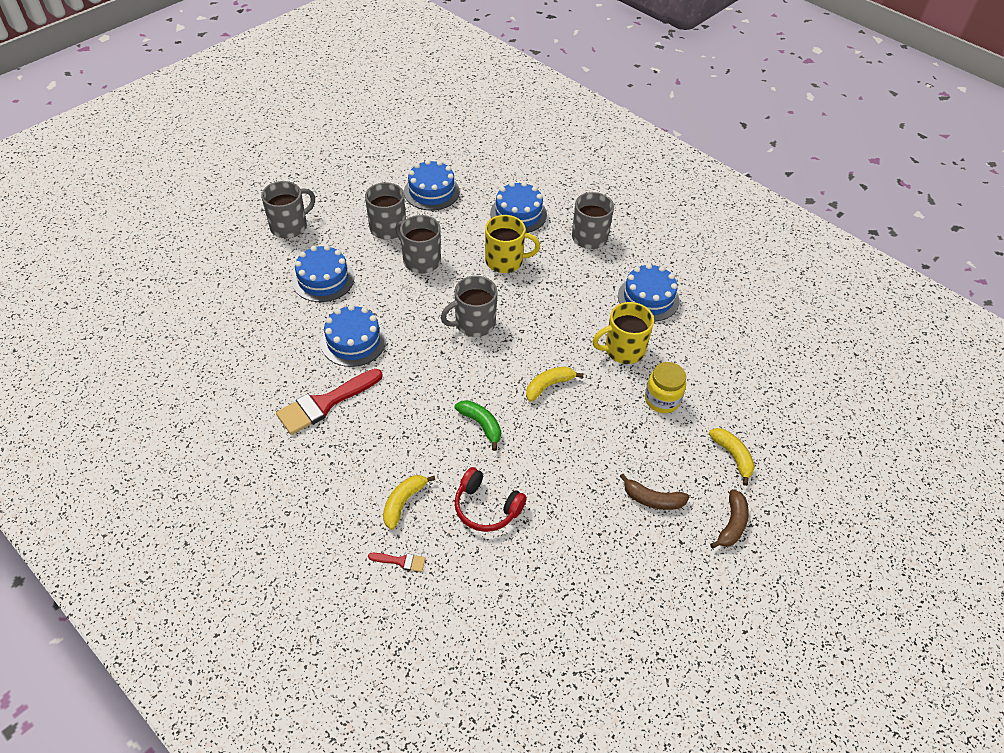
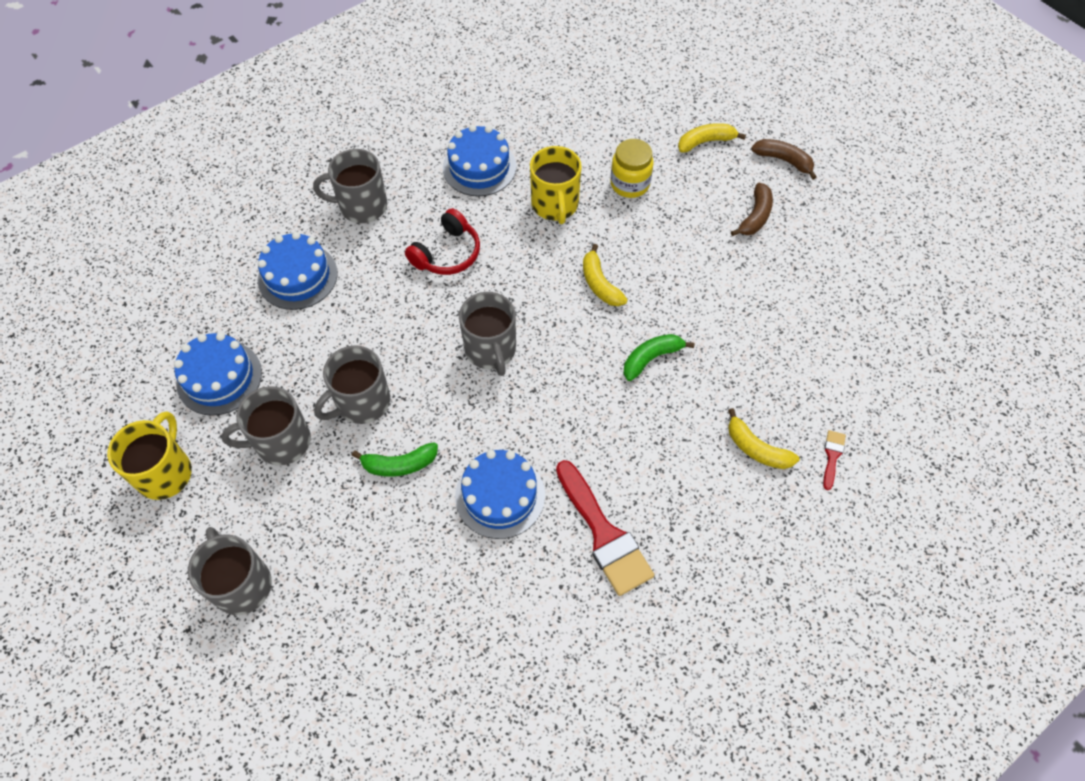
camera: 80 degrees left, 10 degrees up
blue cake [292,245,354,302] -> none
red headphones [455,467,527,532] -> red headphones moved to [405,208,480,275]
yellow mug [485,215,540,273] -> yellow mug moved to [107,411,192,500]
none -> green banana [352,442,438,477]

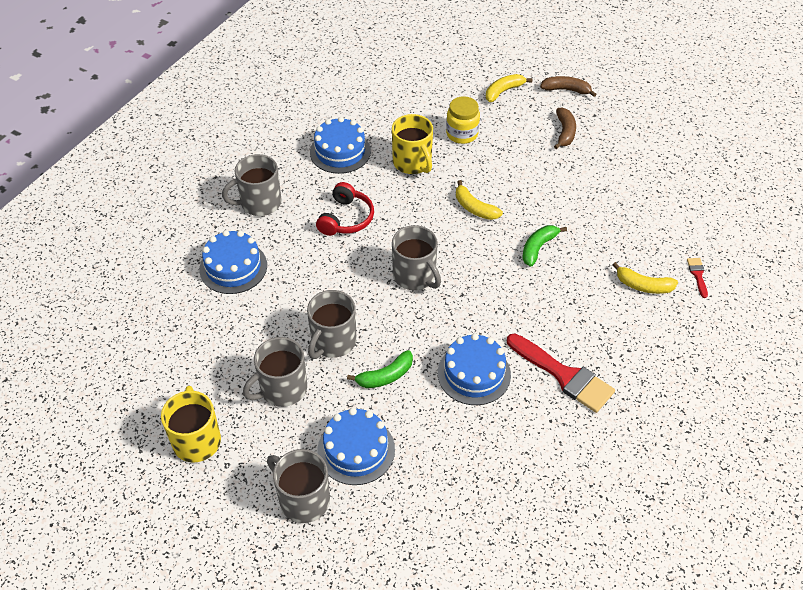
camera: 20 degrees left, 10 degrees down
blue cake [174,332,262,416] -> blue cake moved to [317,408,395,485]

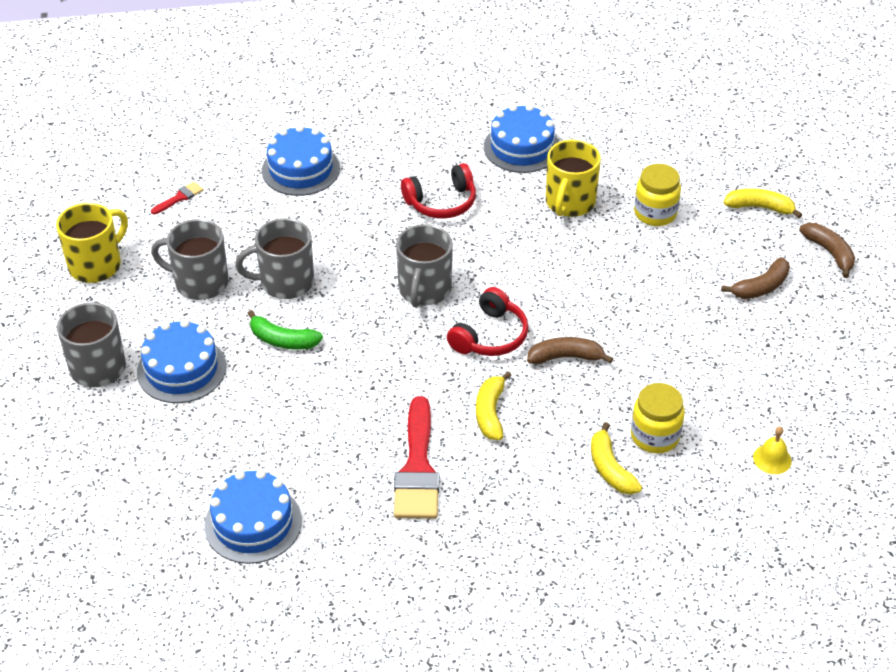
camera: 50 degrees right, 5 degrees down
grey mug [222,154,281,216] -> none
blue cake [438,333,511,405] -> blue cake moved to [204,470,302,564]
yellow banana [456,180,503,220] -> yellow banana moved to [476,371,512,440]
green banana [522,225,567,267] -> brown banana [527,337,613,364]
red brush [687,258,708,298] -> red brush moved to [151,181,203,214]
none -> red headphones [447,287,528,356]
none -> yellow jar [631,383,685,453]
none -> yellow bell [753,426,792,474]

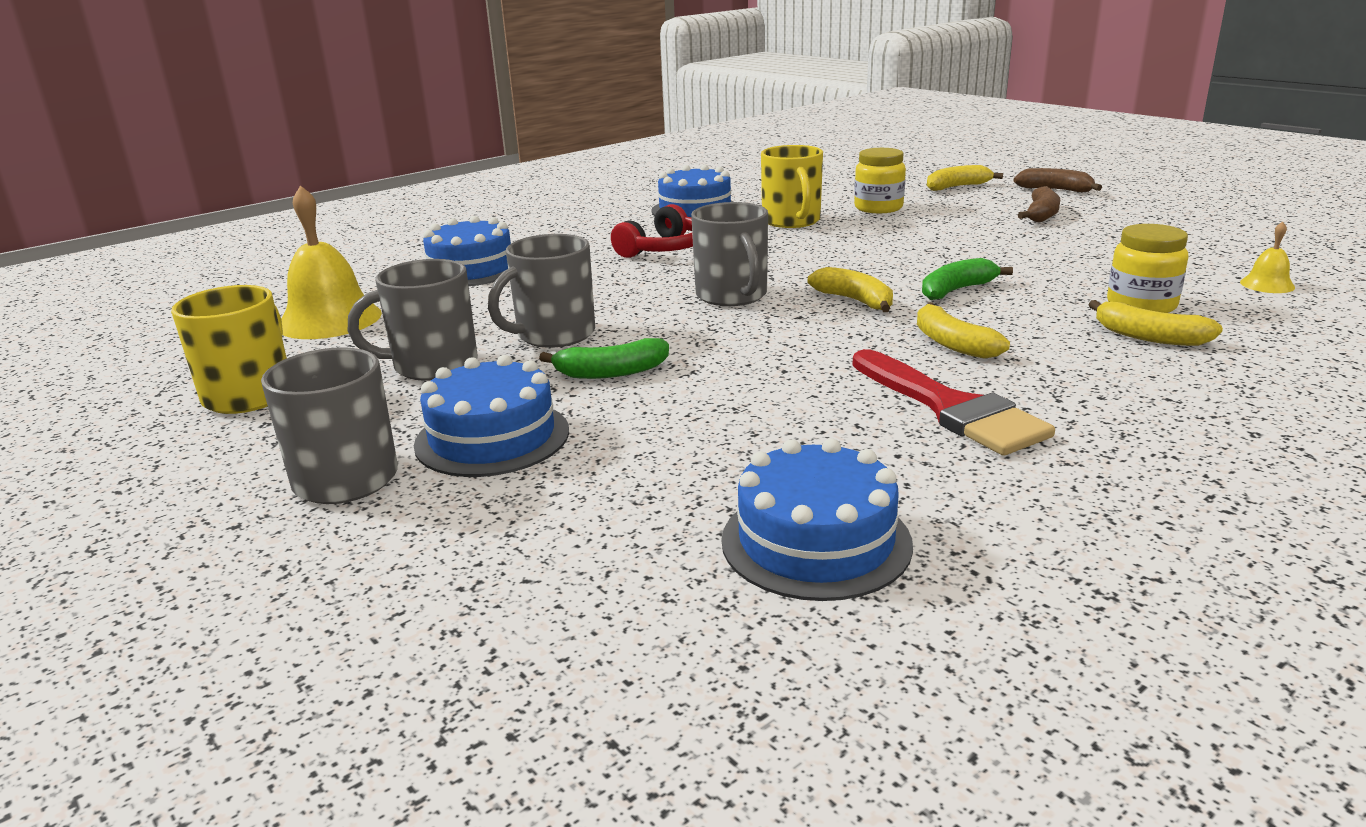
camera: 30 degrees left, 20 degrees down
red brush [151,181,203,214] -> yellow bell [281,185,382,339]
red headphones [447,287,528,356] -> yellow banana [808,267,893,312]
brown banana [527,337,613,364] -> green banana [922,258,1013,300]

